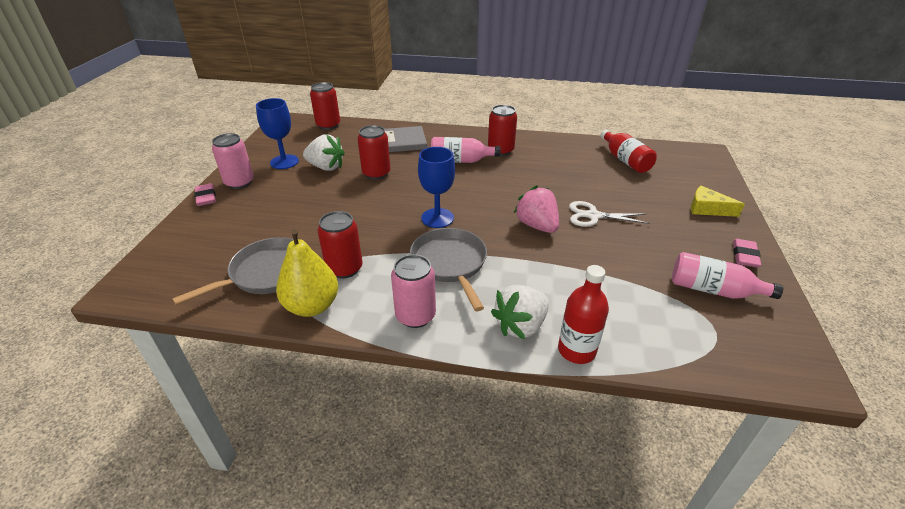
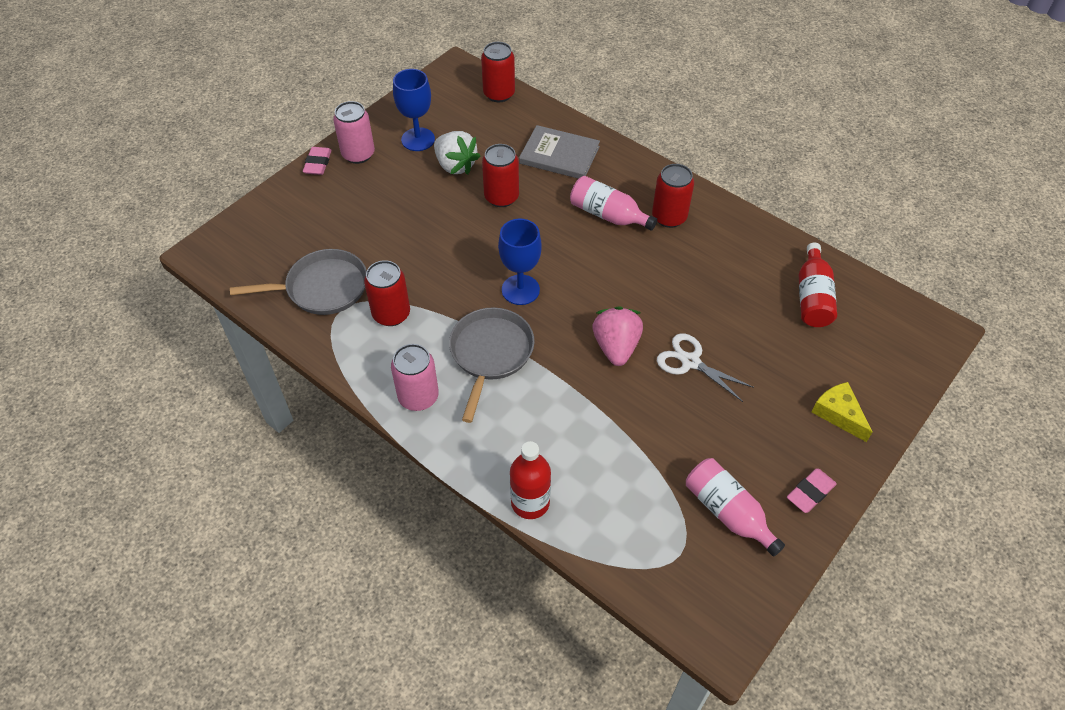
camera: 30 degrees right, 15 degrees up
yellow pear [276,229,338,317] -> none
white strawberry [491,285,549,339] -> none

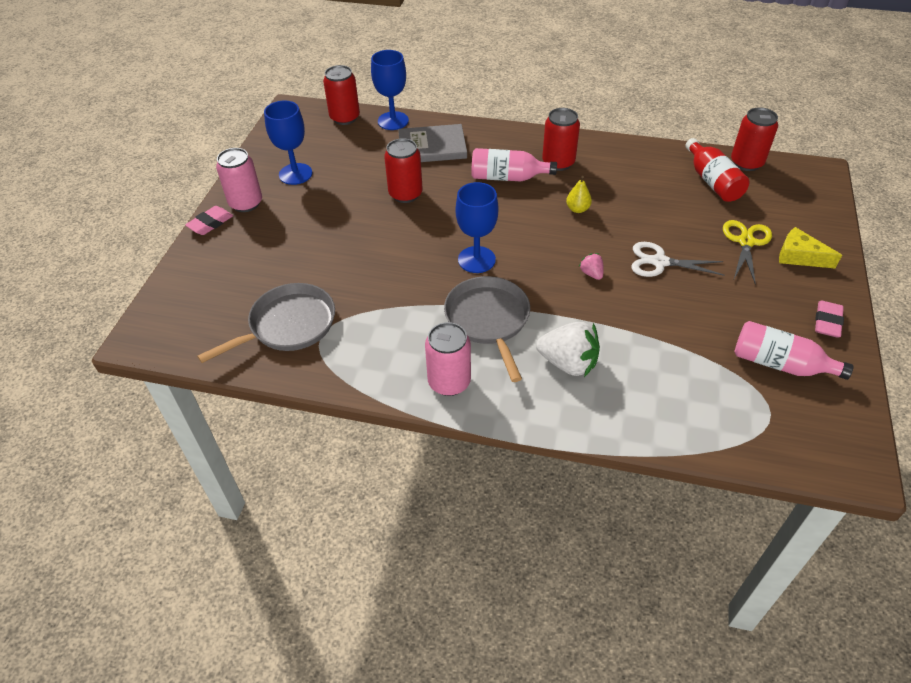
camera: 25 degrees left, 5 degrees down
pink eraser [303,147,332,175] -> pink eraser turned 60 degrees clockwise [185,206,233,235]
red can [364,260,410,326] -> red can moved to [731,107,778,171]
white strawberry [434,131,480,174] -> white strawberry moved to [536,322,600,377]
red bottle [510,441,551,519] -> none
pink strawberry [592,306,643,366] -> pink strawberry [579,253,604,280], size x0.49
none -> blue goblet [371,50,409,130]
none -> yellow pear [566,176,592,213]
none -> yellow scissors [723,220,772,285]

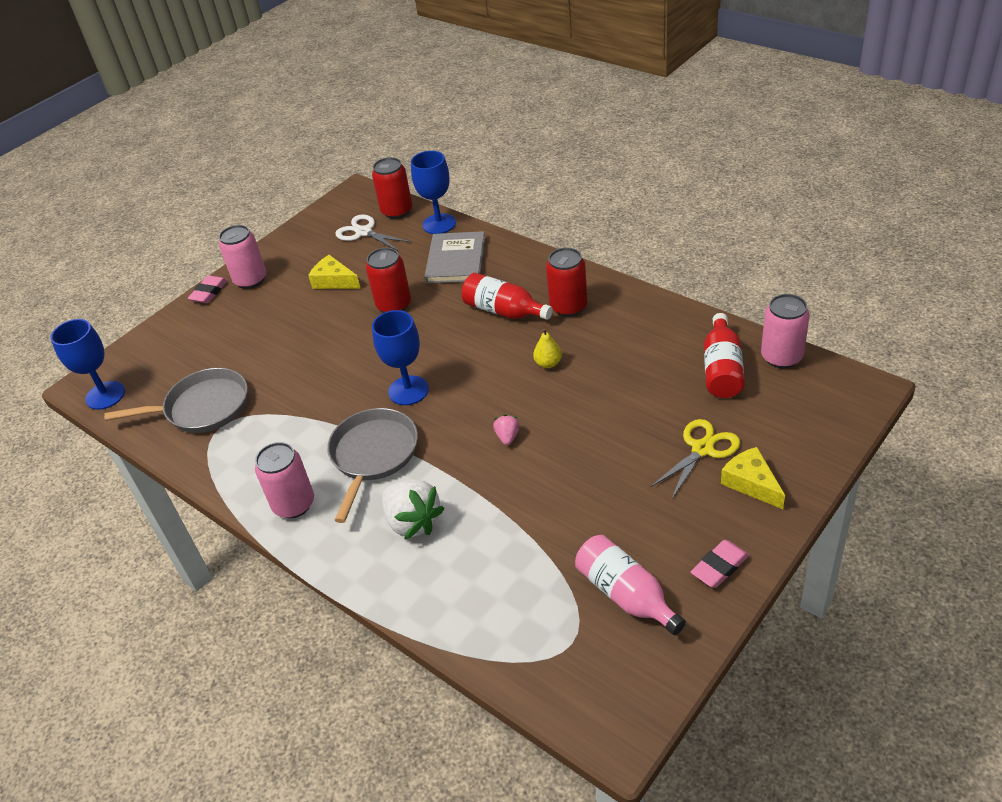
camera: 30 degrees right, 5 degrees down
pink eraser [185,206,233,235] -> pink eraser turned 45 degrees counterclockwise [188,275,228,303]
blue goblet [264,100,313,185] -> blue goblet moved to [50,319,125,410]
grey book [398,124,467,162] -> grey book turned 75 degrees clockwise [424,231,485,284]
pink bottle [471,148,557,181] -> red bottle [461,273,553,320]
white scissors [631,242,725,277] -> white scissors moved to [335,214,411,251]
red can [731,107,778,171] -> pink can [761,294,810,368]
none -> yellow cheese [308,255,361,289]

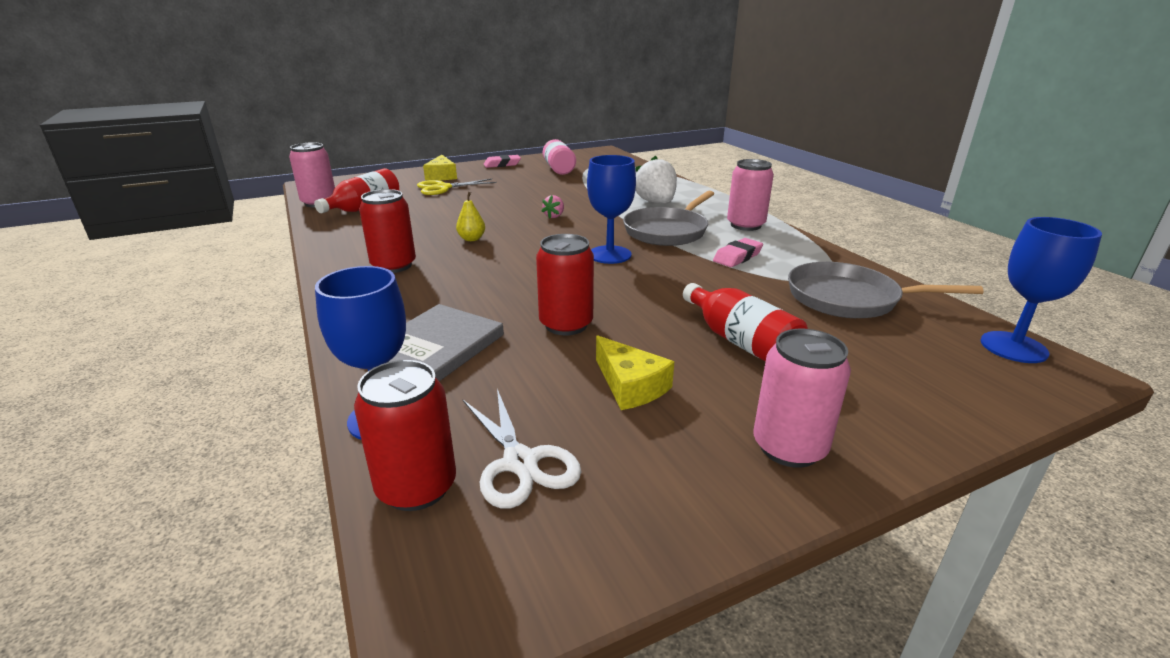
camera: 160 degrees left, 15 degrees down
pink eraser [188,275,228,303] -> pink eraser moved to [713,238,763,267]
red bottle [461,273,553,320] -> red bottle moved to [683,283,808,362]

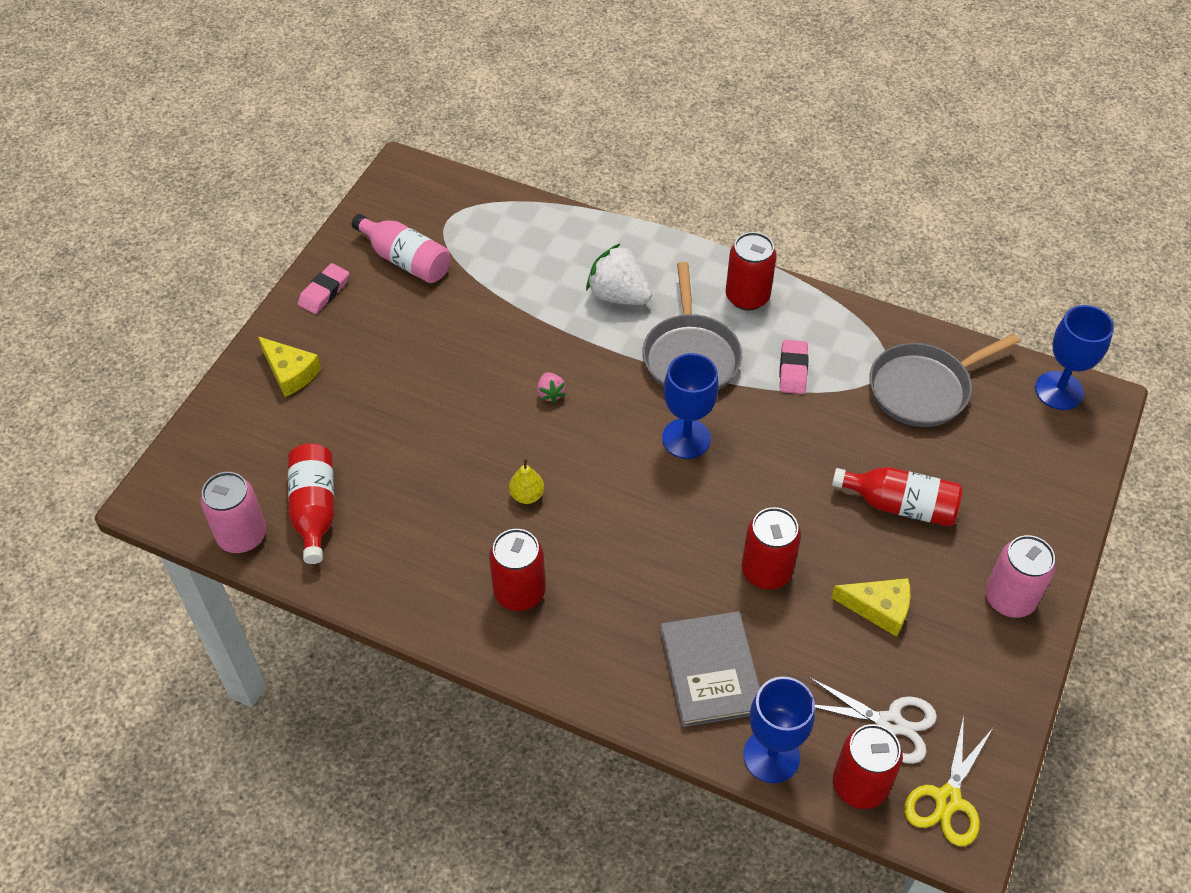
camera: 40 degrees left, 25 degrees up
yellow scissors [417,179,497,195] -> yellow scissors moved to [904,715,993,846]
pink can [727,159,774,231] -> red can [726,232,777,311]

